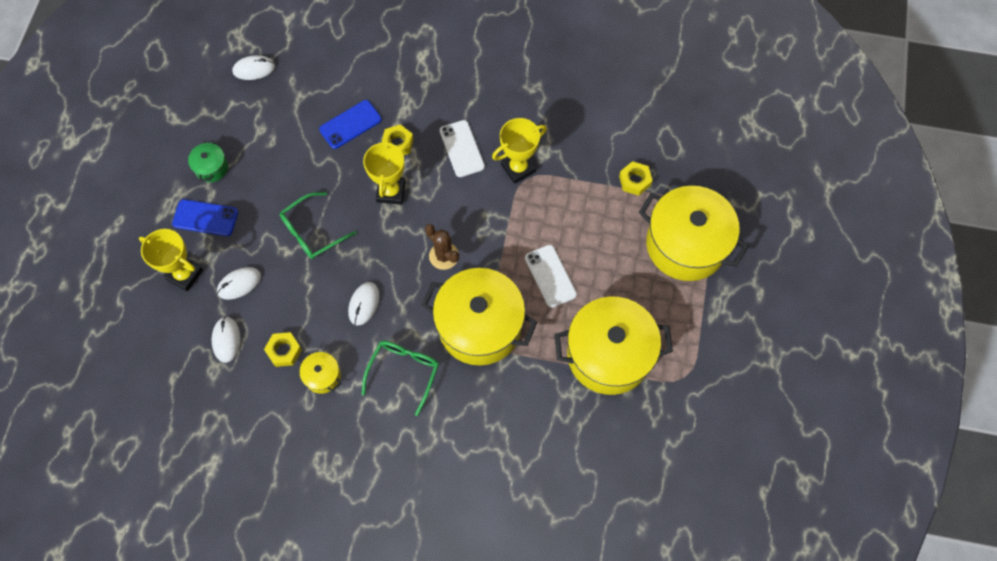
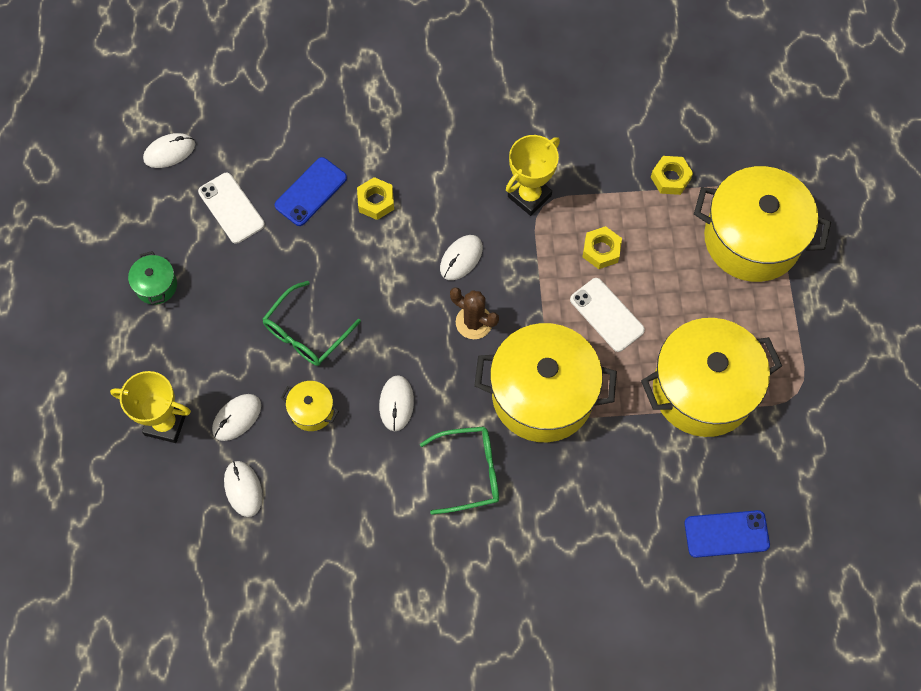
camera: 15 degrees left, 0 degrees up
blue phone [172,199,238,236] -> blue phone moved to [684,510,770,558]
yellow nut [264,332,302,367] -> yellow nut moved to [583,226,622,269]
yellow pot [299,352,341,394] -> yellow pot moved to [281,381,339,431]
green glasses [362,341,439,416] -> green glasses turned 75 degrees clockwise [420,426,499,515]
yellow trophy [363,137,406,205] -> none
white phone [440,120,485,177] -> white phone moved to [198,173,265,244]
none -> white mouse [440,235,483,280]

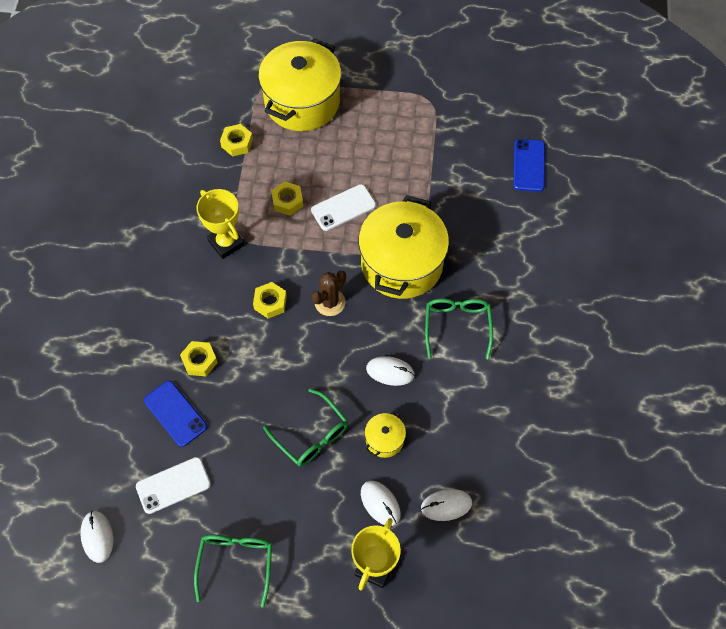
camera: 80 degrees left, 5 degrees down
green pot [128,251,177,305] -> green glasses [194,535,272,607]
white mouse [440,235,483,280] -> yellow nut [253,282,287,319]
yellow pot [641,318,782,437] -> none

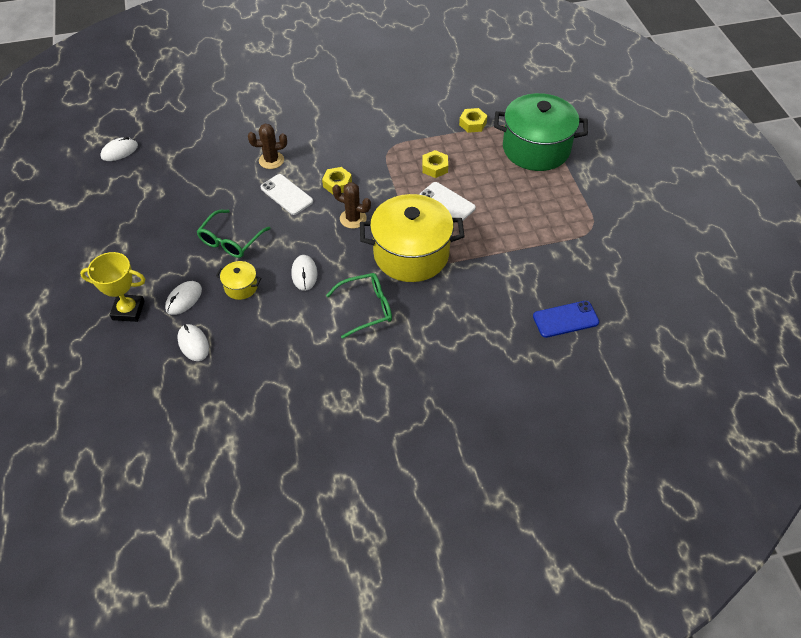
camera: 70 degrees right, 10 degrees down
white phone [136,457,211,514] -> white phone moved to [260,174,313,215]
blue phone [144,381,207,447] -> none
yellow nut [180,341,218,376] -> brown cactus [248,124,287,169]
green glasses [194,535,272,607] -> none
yellow trophy [196,189,245,259] -> none
yellow pot [258,38,341,131] -> green pot [494,93,588,171]

